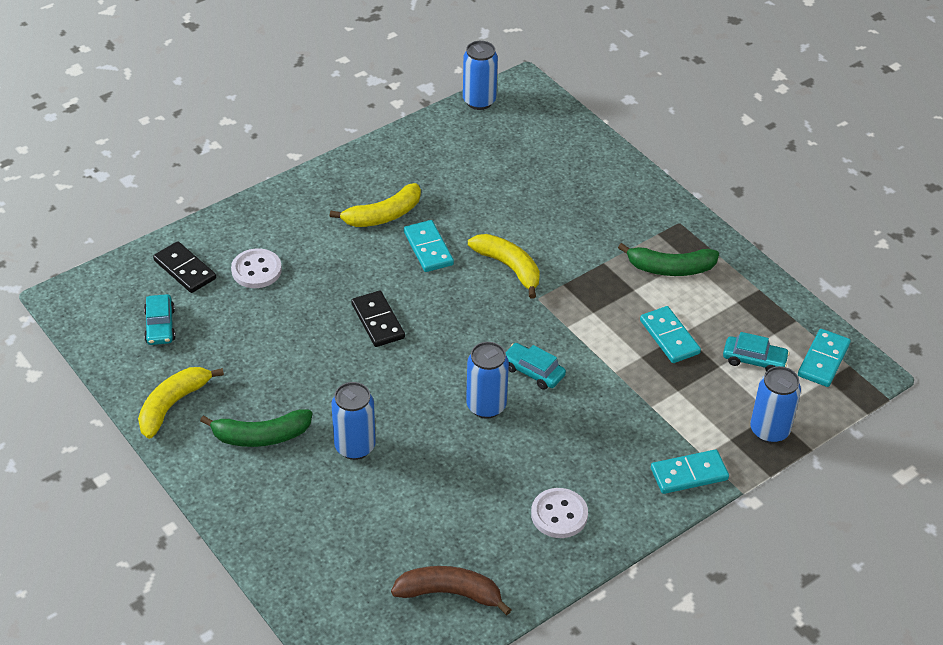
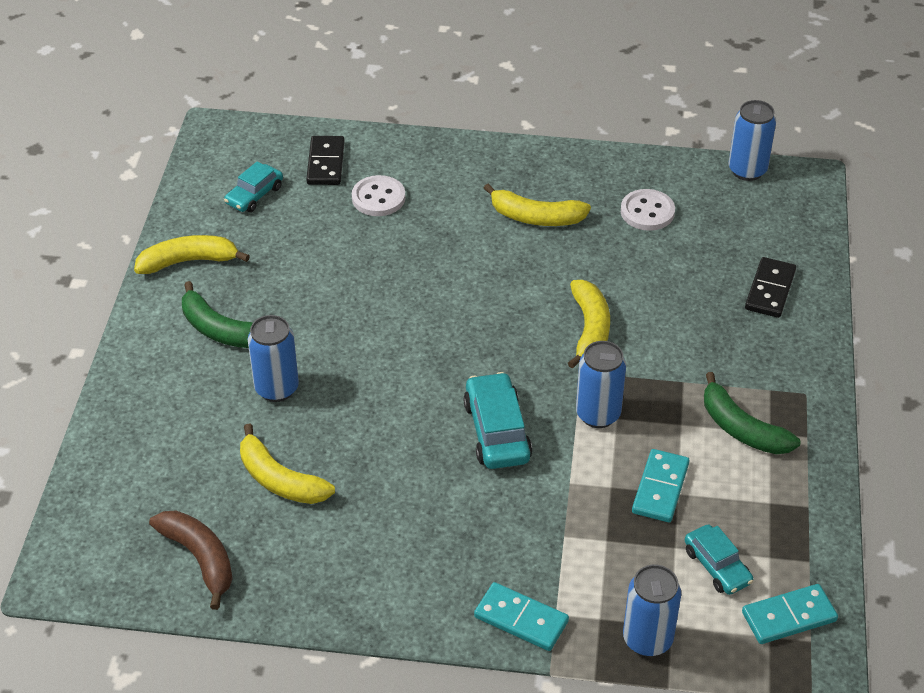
camera: 45 degrees right, 0 degrees up
black domino [351,291,405,347] -> black domino moved to [745,257,796,318]
turquoise domino [404,220,454,272] -> none
blue can [466,342,509,419] -> blue can moved to [576,341,626,428]
turquoise car [506,343,566,390] -> turquoise car [463,372,532,469], size x1.53
white button [531,488,588,538] -> white button moved to [621,189,675,231]
none -> yellow banana [240,423,335,504]

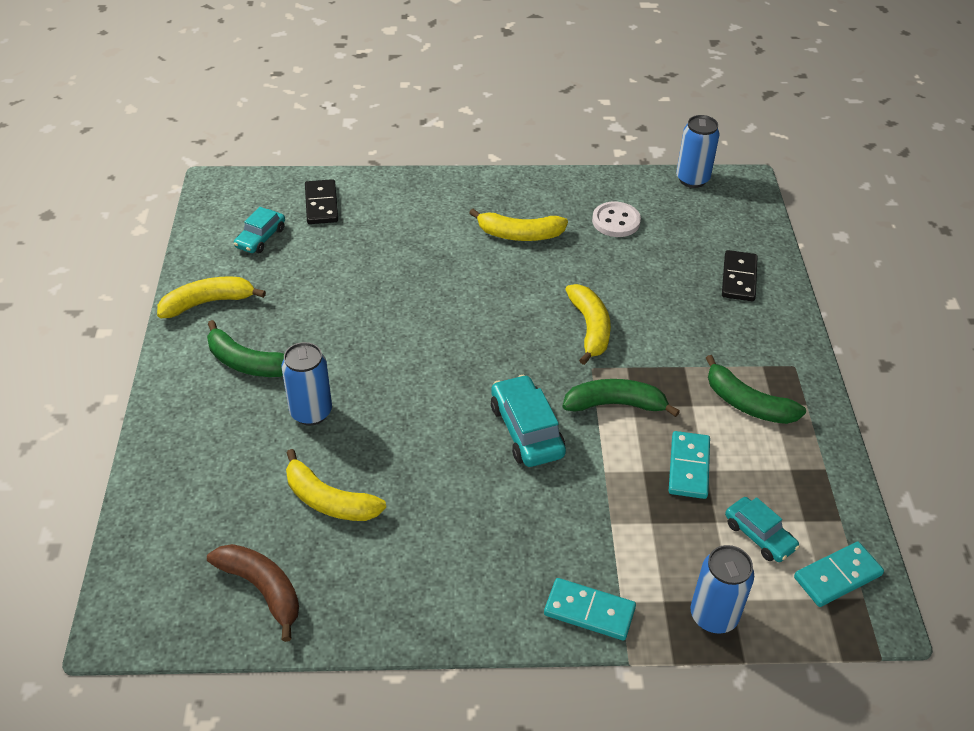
camera: 10 degrees left, 0 degrees up
white button [352,175,405,216] -> none
blue can [576,341,626,428] -> green banana [562,379,680,417]

